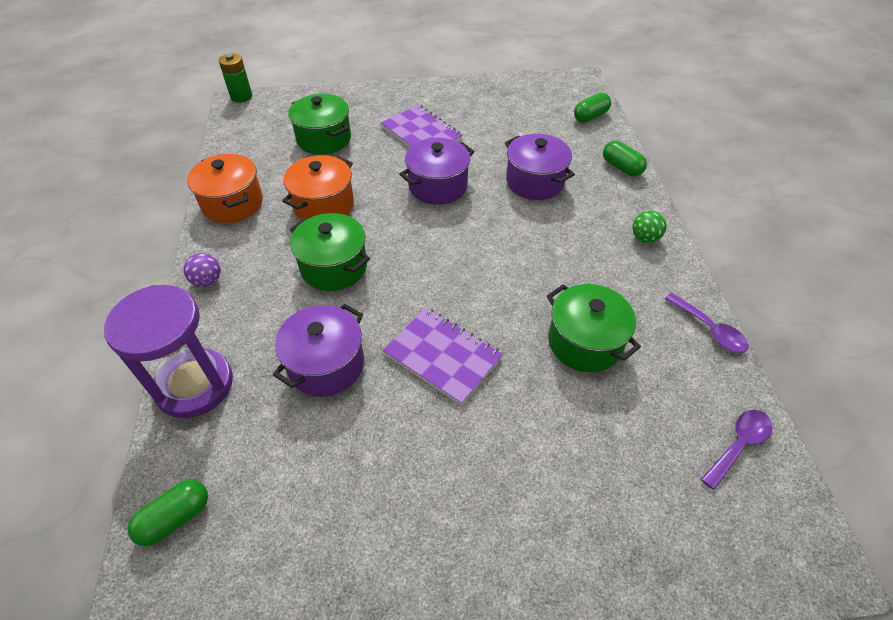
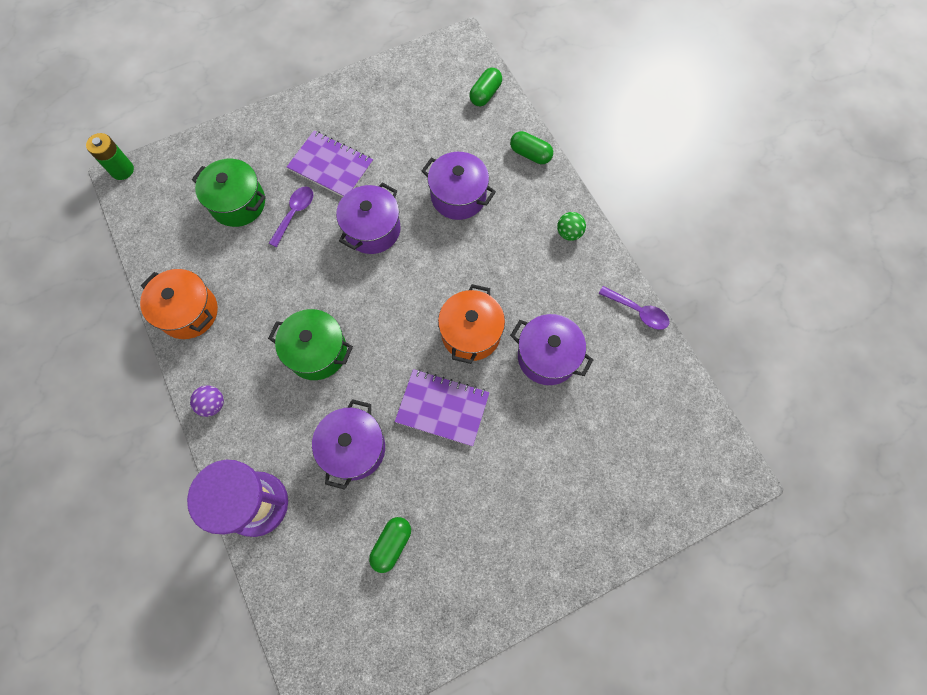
camera: 20 degrees left, 20 degrees up
green capsule [128,480,208,547] -> green capsule moved to [369,517,411,573]
orange pot [282,155,354,220] -> orange pot moved to [438,284,505,364]
green pot [547,284,641,372] -> purple pot [510,314,593,385]
purple spoon [701,410,773,490] -> purple spoon moved to [269,187,313,247]

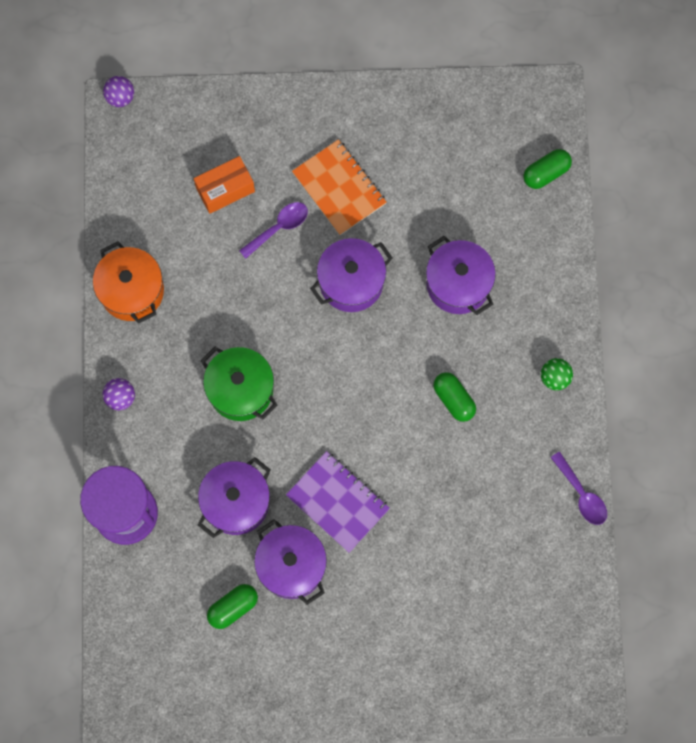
camera: 25 degrees right, 5 degrees up
green battery [86,133,134,180] -> purple ball [103,76,134,107]
green pot [192,159,266,227] -> orange box [194,156,255,214]
purple notebook [287,131,373,197] -> orange notebook [292,139,387,235]
orange pot [438,284,505,364] -> none
green capsule [510,131,553,164] -> green capsule moved to [433,372,476,422]
purple pot [510,314,593,385] -> purple pot moved to [254,519,327,605]

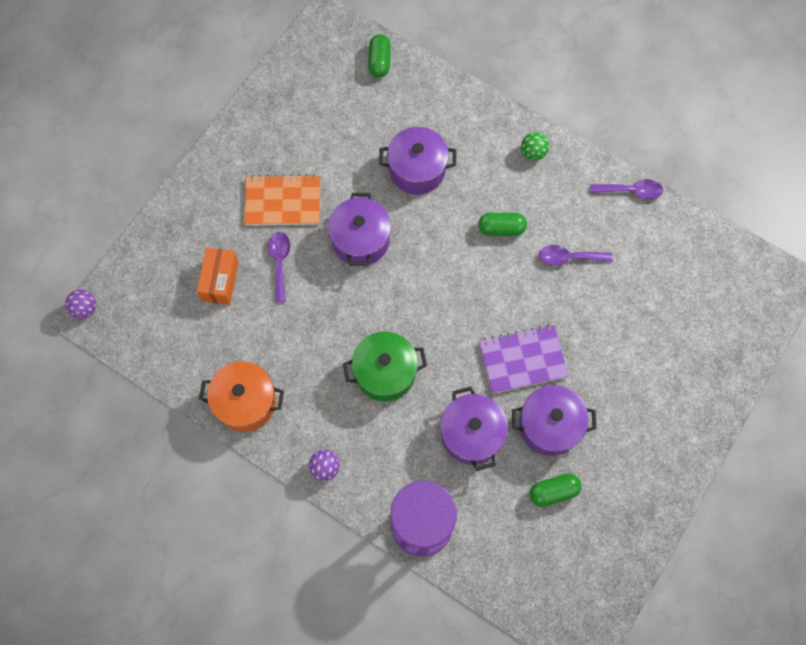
camera: 55 degrees left, 5 degrees down
green capsule [207,584,258,629] -> green capsule turned 75 degrees clockwise [530,473,582,507]
none -> purple spoon [539,245,613,266]

